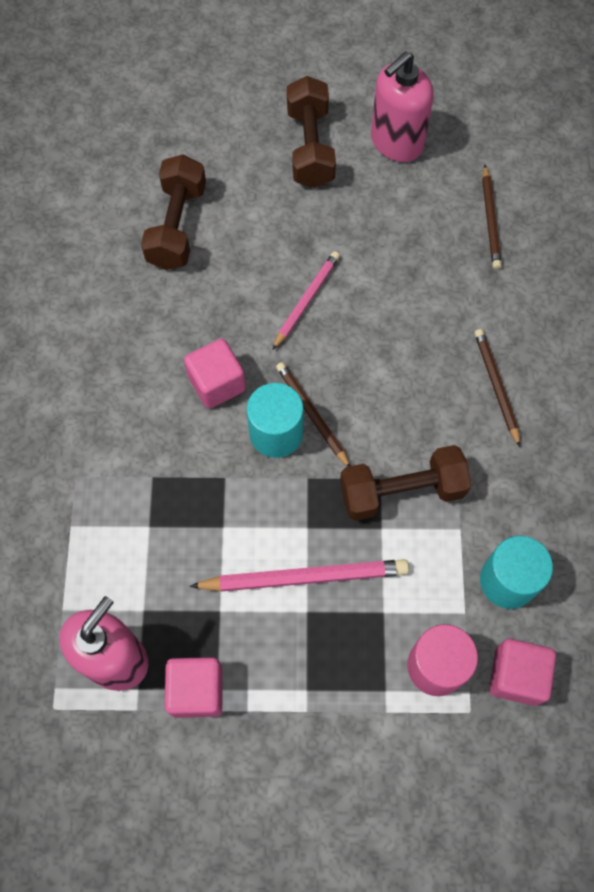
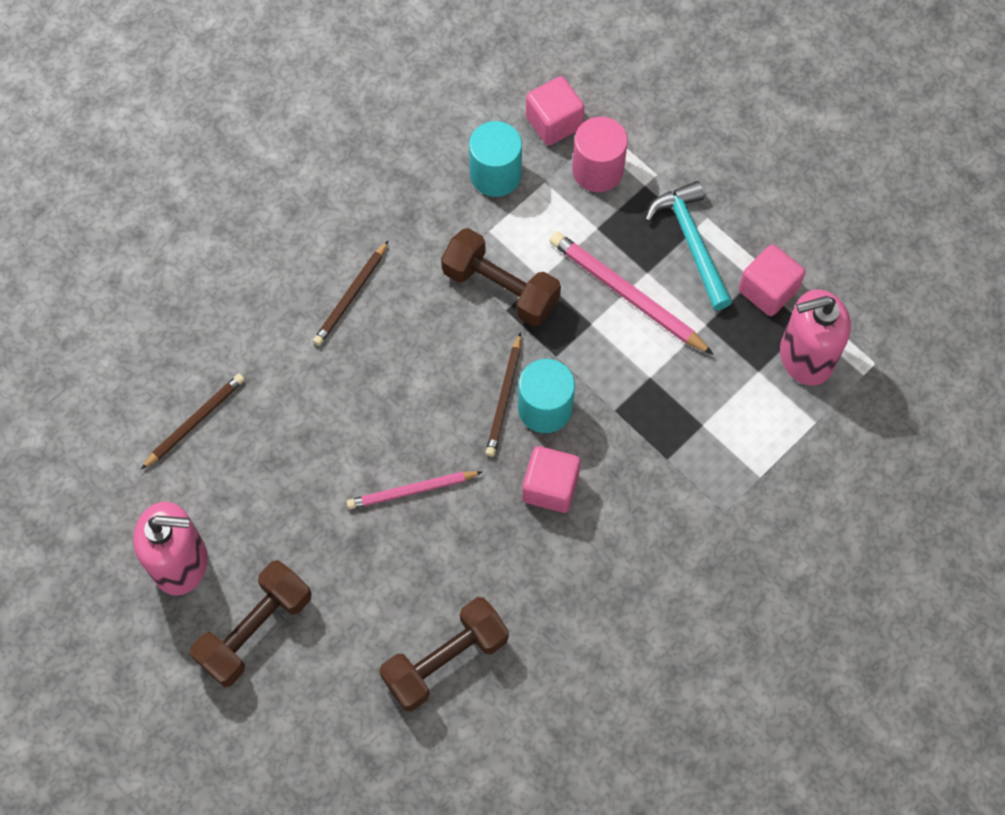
camera: 135 degrees left, 0 degrees up
none -> turquoise hammer [645,181,732,310]

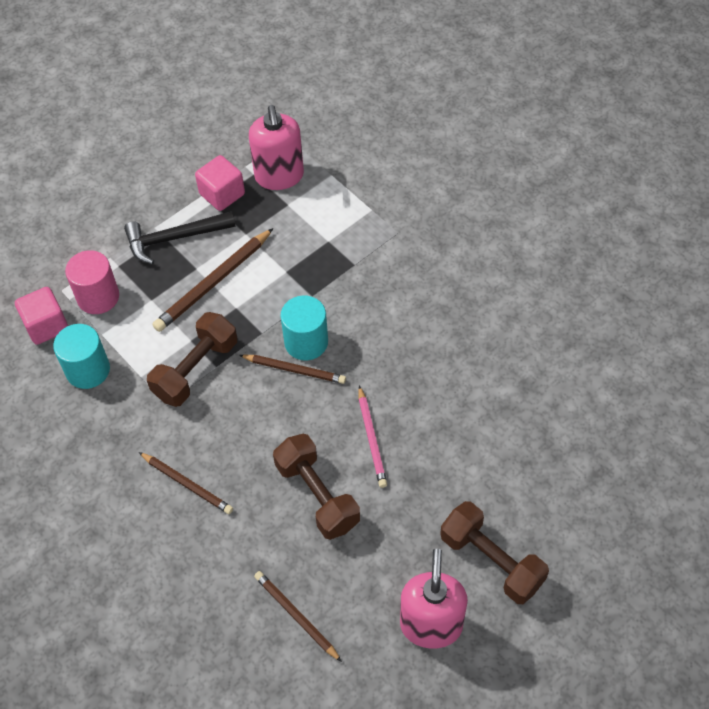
camera: 85 degrees left, 10 degrees down
brown dumbbell [379,597,509,711] -> brown dumbbell moved to [273,434,360,540]
pink cube [522,446,580,513] -> none
pink pencil [549,231,714,355] -> brown pencil [152,228,273,332]
turquoise hammer [645,181,732,310] -> black hammer [124,211,235,264]

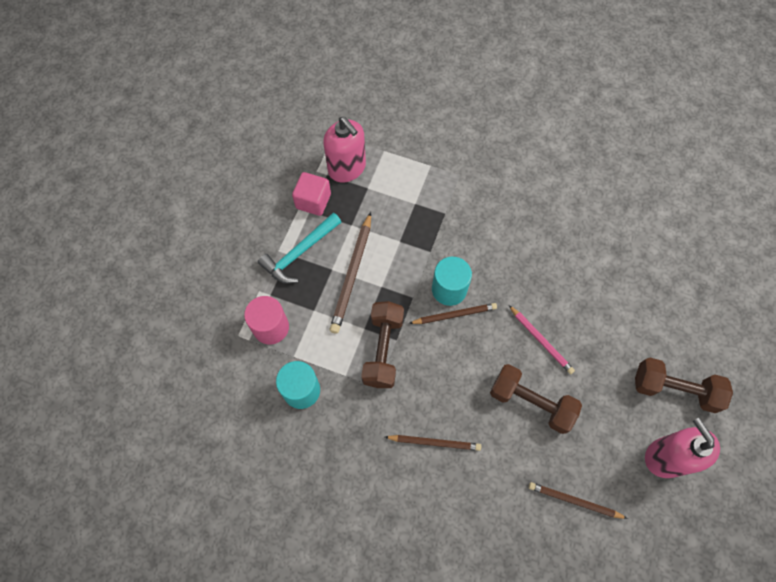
camera: 30 degrees left, 10 degrees up
pink cube [15,287,68,345] -> none
black hammer [124,211,235,264] -> turquoise hammer [258,213,341,284]

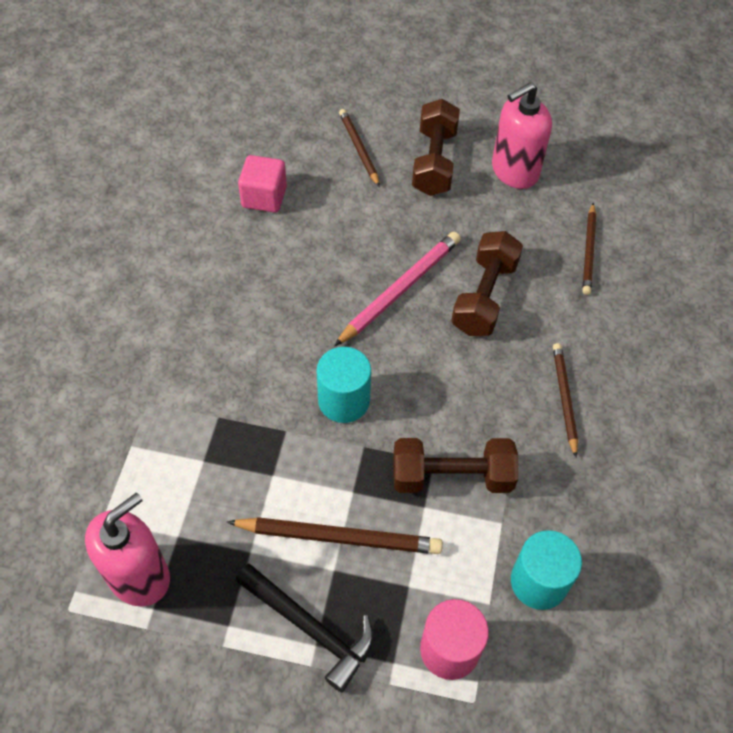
camera: 100 degrees left, 10 degrees down
turquoise hammer [258,213,341,284] -> black hammer [236,563,374,693]
pink cube [292,172,331,216] -> pink cube moved to [238,155,287,213]
brown pencil [409,303,497,324] -> brown pencil moved to [339,109,380,187]
pink pencil [509,305,575,374] -> pink pencil [334,232,461,346], size x1.53

